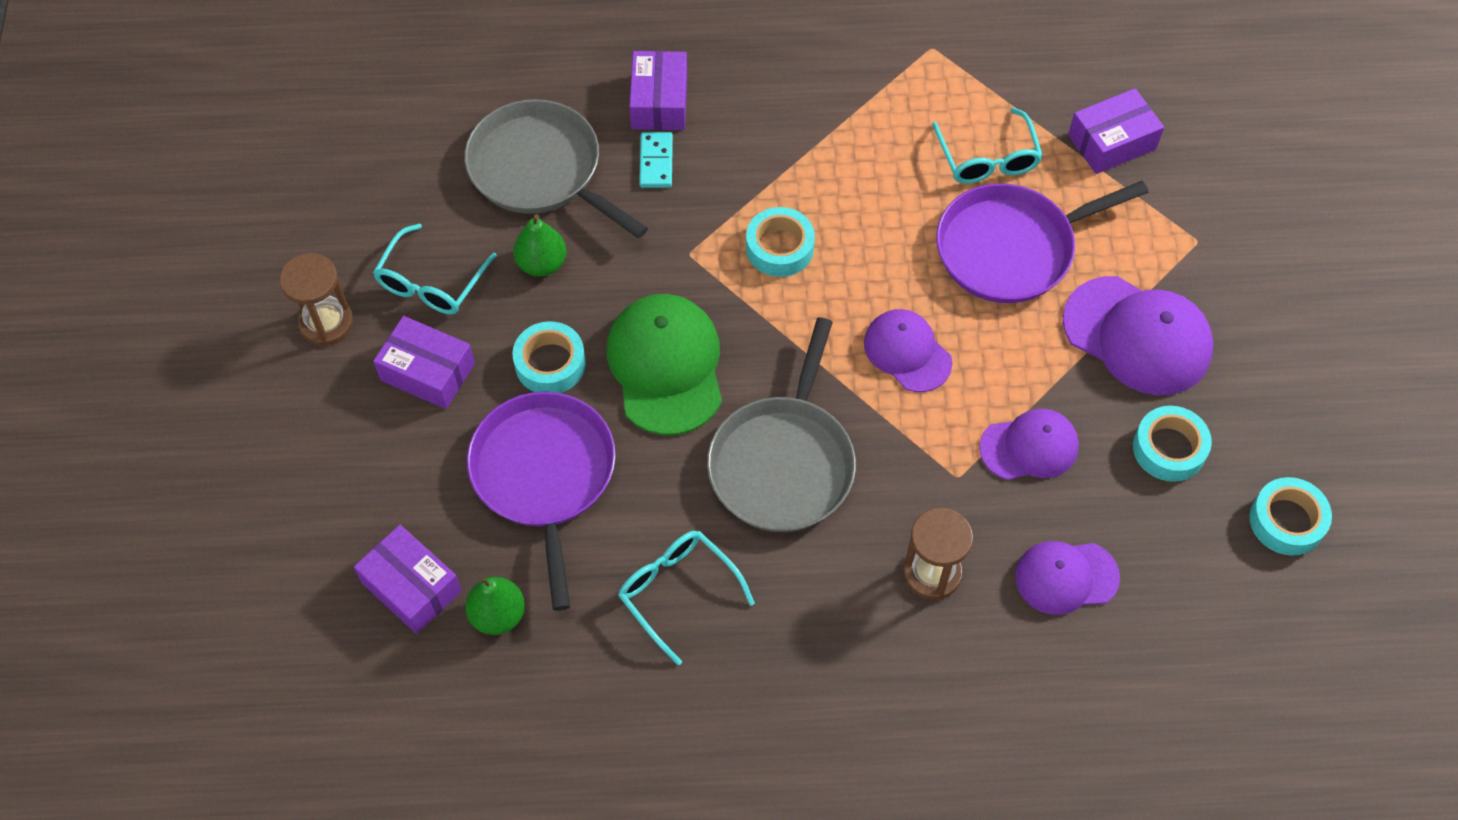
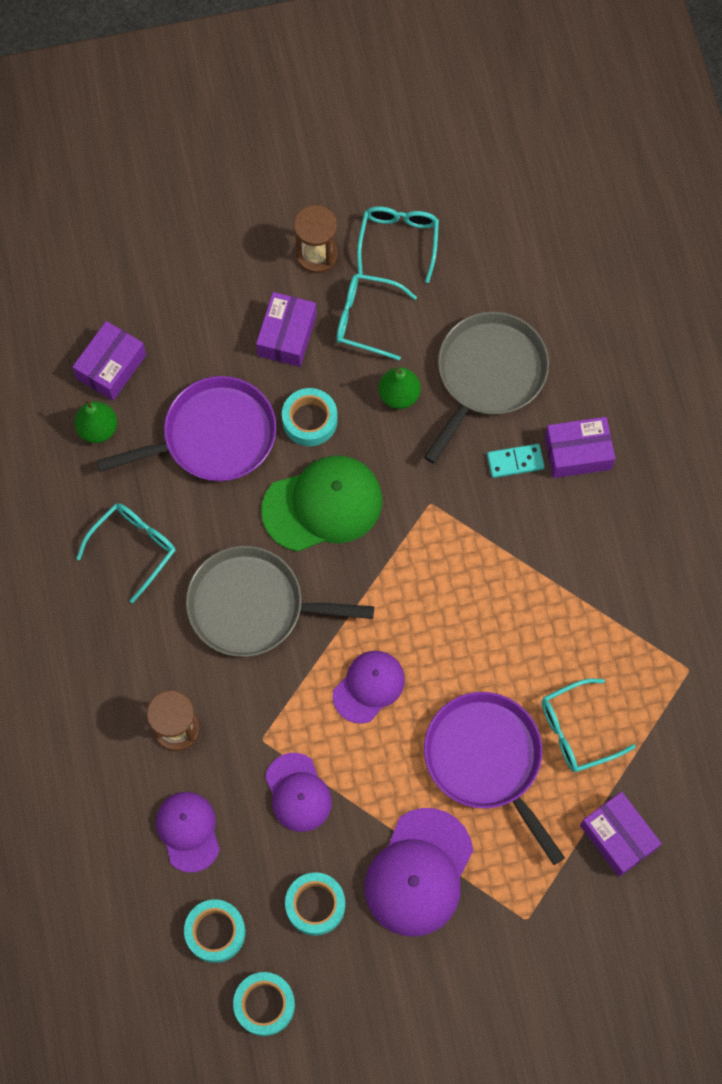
camera: 80 degrees right, 10 degrees up
turquoise tape [746,207,815,277] -> turquoise tape moved to [184,899,246,963]
none -> turquoise glasses [357,206,439,283]

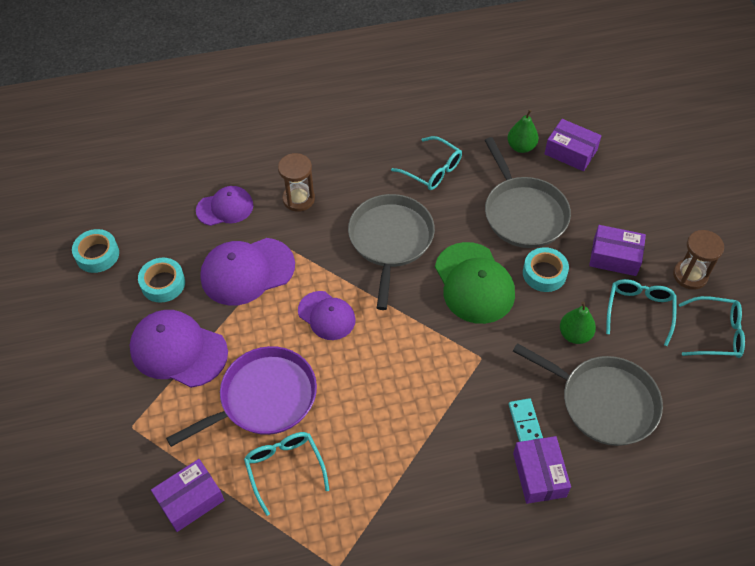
camera: 90 degrees right, 15 degrees down
purple pan [97,376,277,481] -> grey pan [484,137,571,248]
turquoise tape [184,899,246,963] -> none
purple cap [265,753,332,832] -> purple cap [200,238,295,305], size x1.59

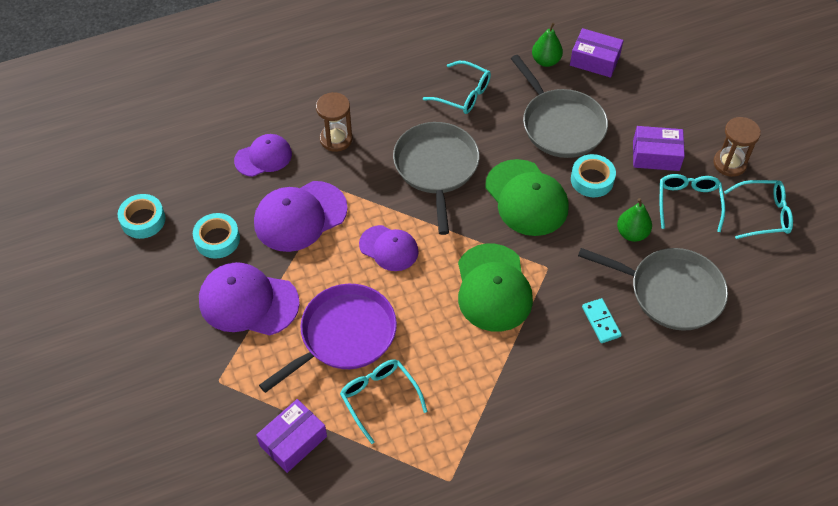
camera: 10 degrees left, 0 degrees up
purple box [513,436,571,504] -> none
none -> green cap [458,243,533,332]

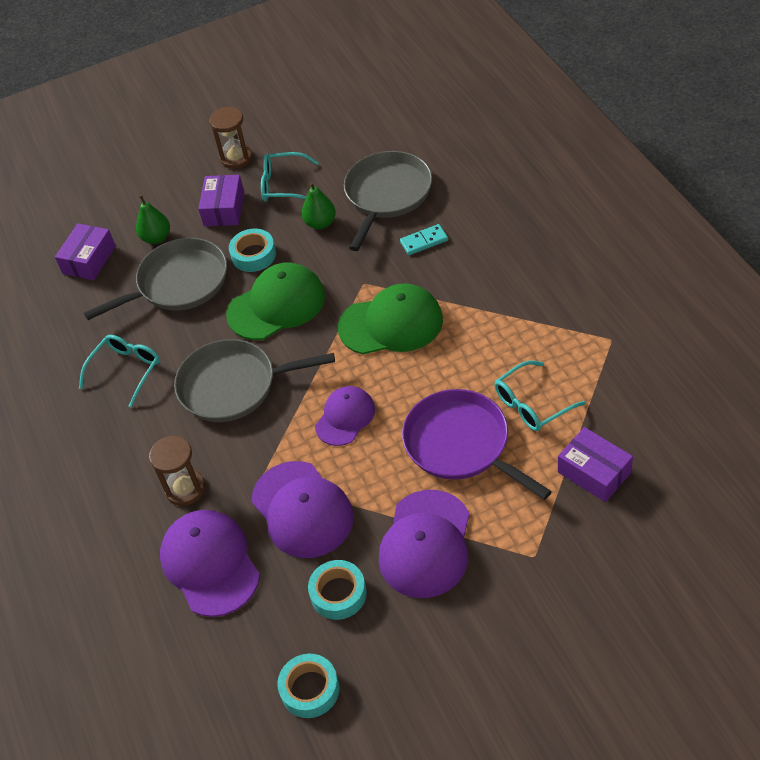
camera: 85 degrees left, 5 degrees down
purple cap [234,134,292,177] -> purple cap [160,510,260,617], size x1.59
green pear [532,23,563,67] -> green pear moved to [136,195,170,244]
turquoise glasses [724,180,793,239] -> none

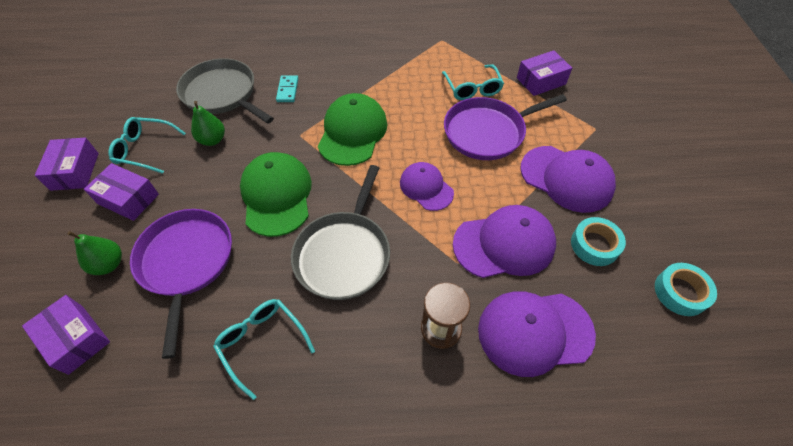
camera: 75 degrees left, 5 degrees up
grey pan [84,238,227,320] -> purple pan [130,209,232,359]
brown hourglass [210,106,252,169] -> purple box [35,138,99,191]
turquoise tape [229,229,276,272] -> none
turquoise glasses [261,152,319,201] -> turquoise glasses turned 75 degrees clockwise [108,117,186,174]

